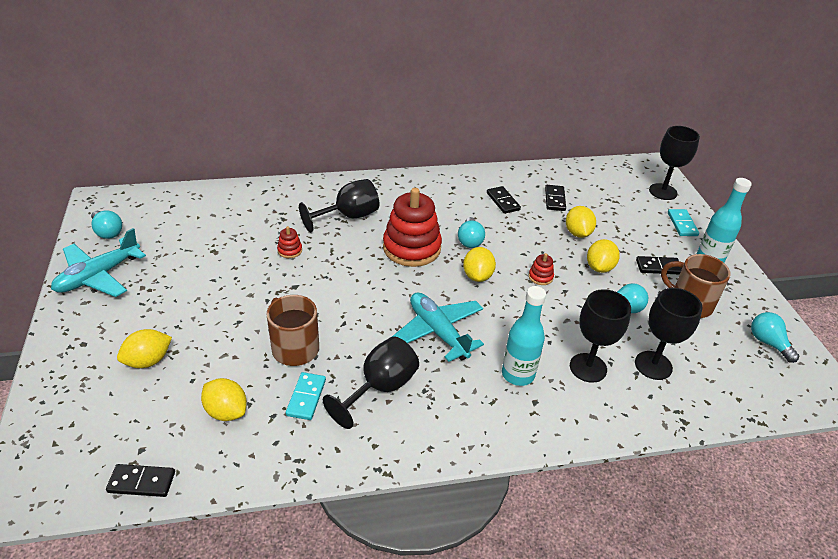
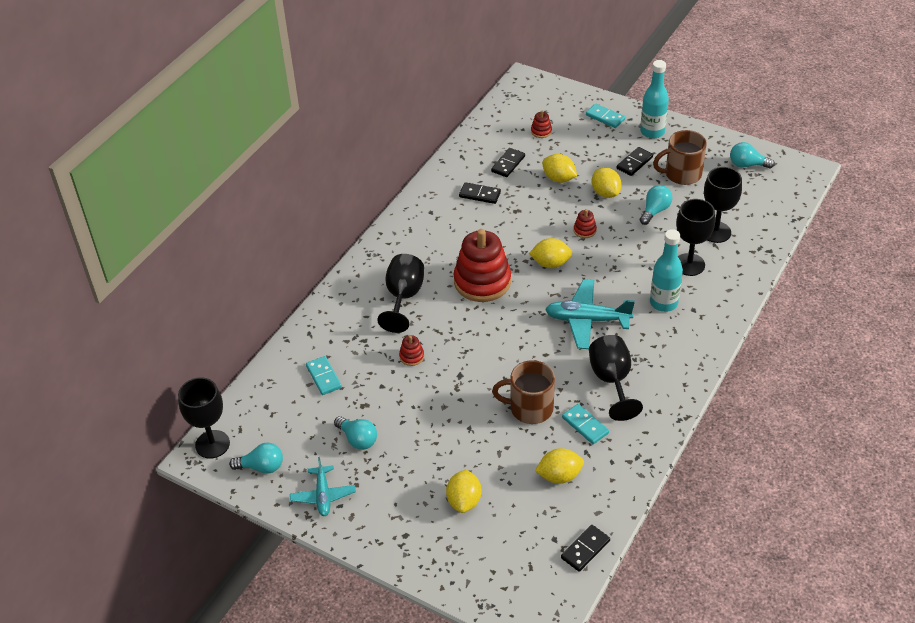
camera: 45 degrees left, 5 degrees up
turquoise plane [51,228,146,297] -> turquoise plane [290,457,356,516], size x0.63
turquoise light bulb [458,217,485,248] -> turquoise light bulb moved to [334,416,377,450]
yellow lemon [463,247,496,282] -> yellow lemon turned 45 degrees counterclockwise [529,238,572,268]
black domino [545,185,566,211] -> black domino turned 75 degrees clockwise [491,148,525,177]
black goblet [649,126,700,200] -> black goblet moved to [178,377,230,459]
none -> turquoise domino [306,356,342,395]
none -> red stacking toy [531,111,552,138]

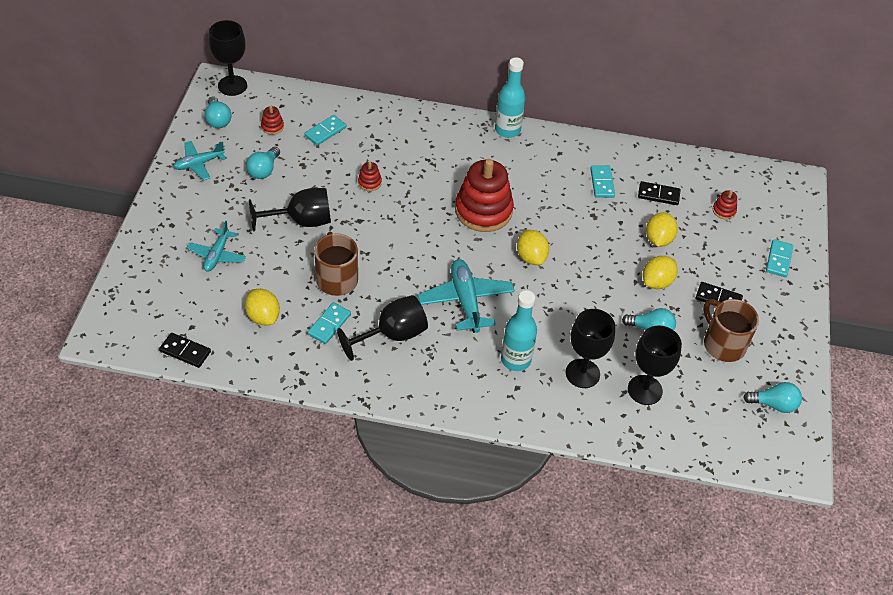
camera: 65 degrees right, 5 degrees up
black goblet [377,254,424,333] -> black goblet moved to [249,188,331,231]
yellow lemon [446,470,481,513] -> turquoise plane [187,221,246,272]
black domino [459,182,501,204] -> turquoise domino [590,165,615,198]
red stacking toy [574,209,597,238] -> red stacking toy moved to [261,106,284,135]
turquoise bottle [640,60,669,138] -> turquoise bottle moved to [495,57,525,138]
turquoise light bulb [730,142,775,169] -> turquoise light bulb turned 105 degrees clockwise [743,382,802,413]

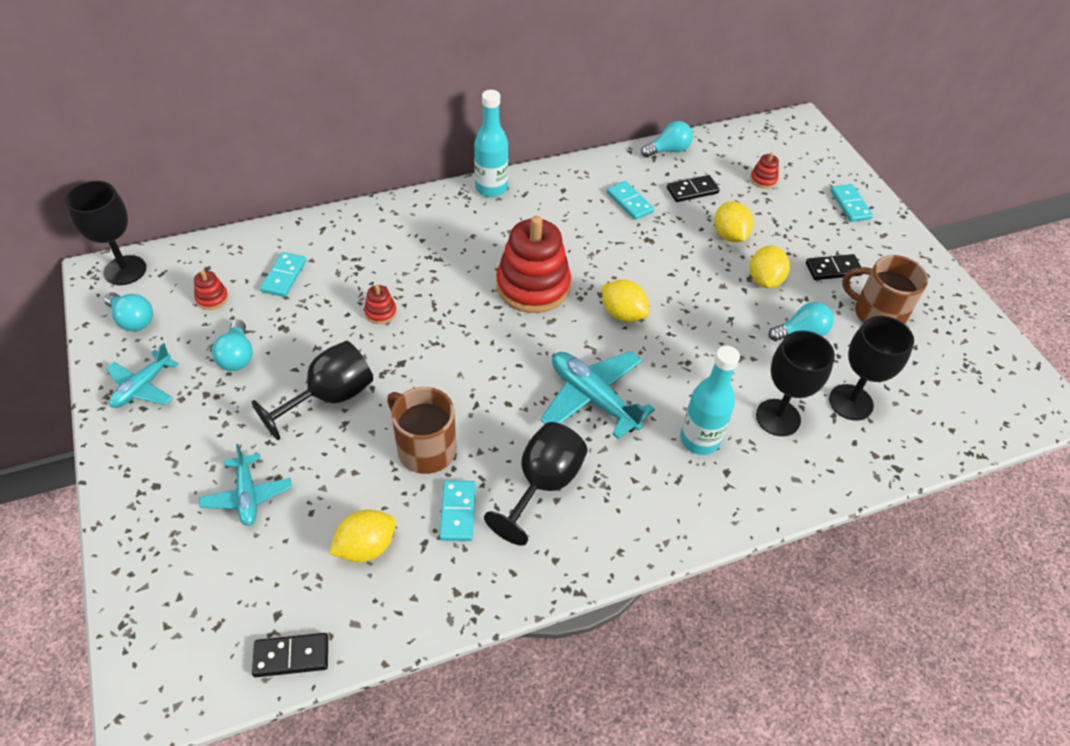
camera: 30 degrees left, 0 degrees up
yellow lemon [245,289,280,325] -> yellow lemon turned 60 degrees counterclockwise [329,510,396,562]
turquoise light bulb [743,382,802,413] -> turquoise light bulb moved to [641,121,693,158]

